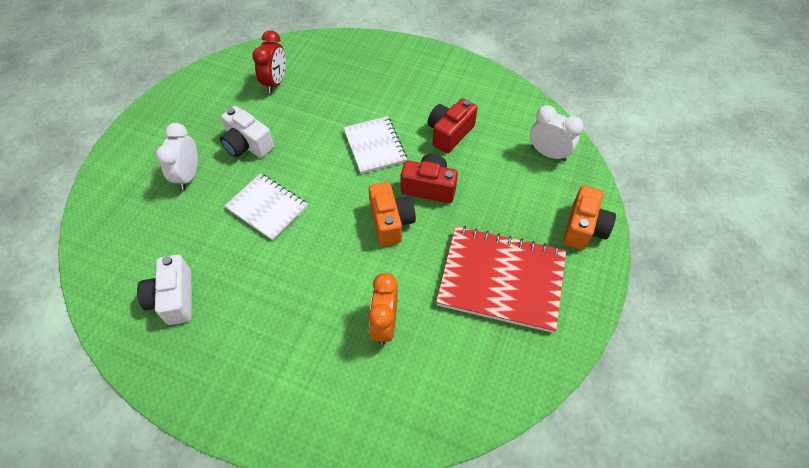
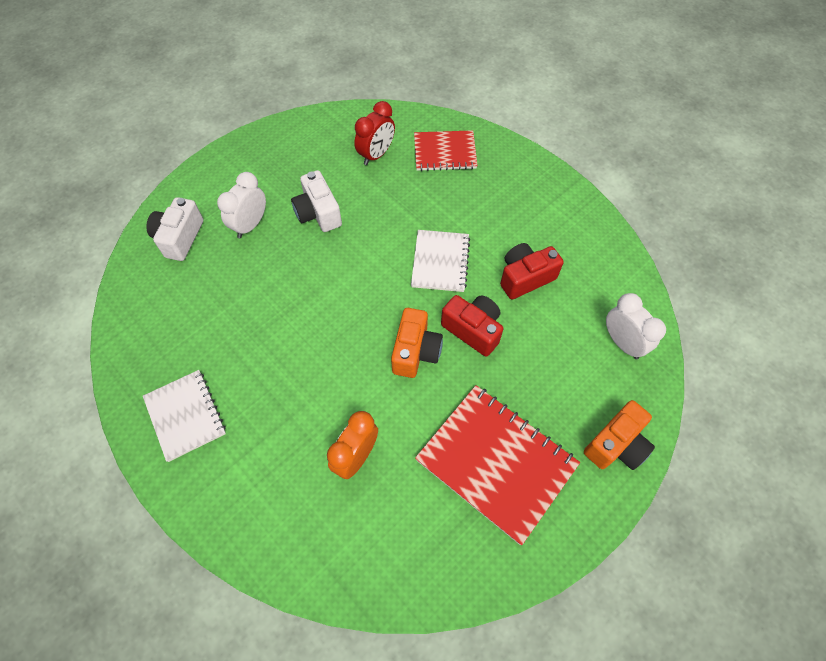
camera: 25 degrees right, 5 degrees up
white camera [137,255,192,325] -> white camera moved to [146,197,203,261]
white notebook [225,173,308,241] -> white notebook moved to [143,370,226,462]
none -> red notebook [414,130,478,171]

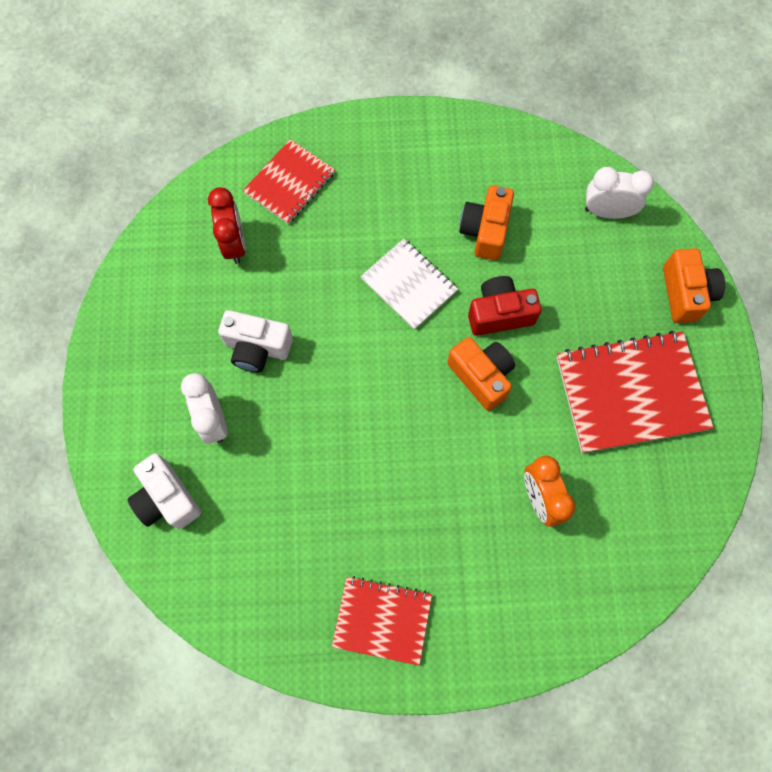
camera: 50 degrees left, 10 degrees up
white notebook [143,370,226,462] -> red notebook [332,576,432,666]
red camera [500,243,564,300] -> orange camera [459,185,514,260]

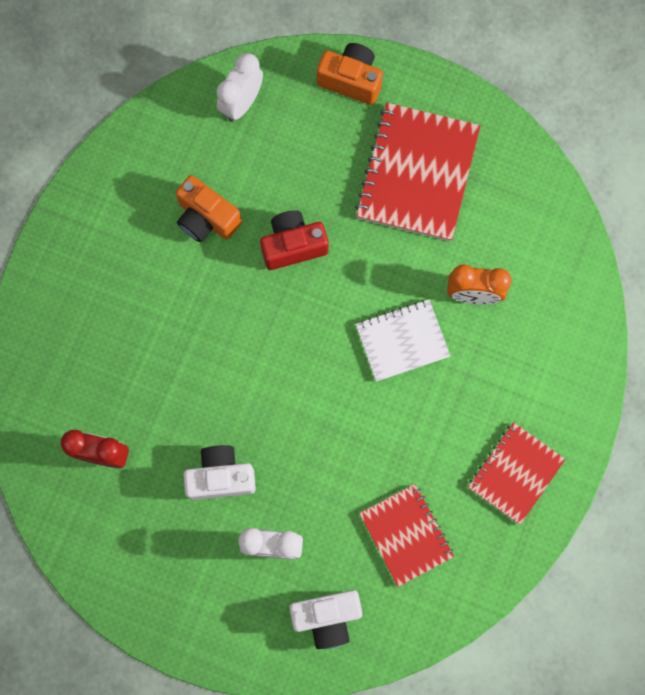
camera: 65 degrees left, 5 degrees up
white camera [218,310,293,372] -> white camera turned 135 degrees counterclockwise [184,445,256,500]
red notebook [243,139,335,224] -> red notebook moved to [359,484,454,587]
white notebook [360,239,458,330] -> white notebook moved to [355,300,450,382]
orange camera [447,337,515,411] -> none
red camera [468,276,542,336] -> red camera turned 60 degrees clockwise [260,210,329,270]

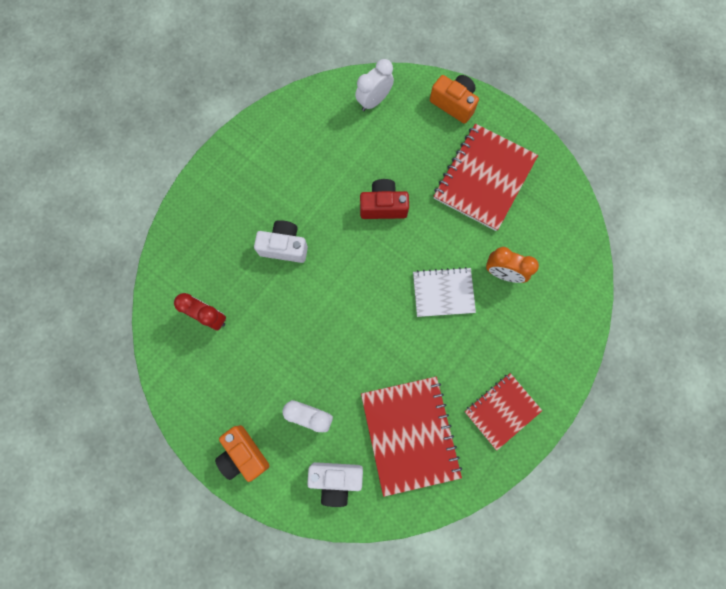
camera: 15 degrees right, 0 degrees up
orange camera [176,175,242,242] -> orange camera moved to [215,425,269,482]
white camera [184,445,256,500] -> white camera moved to [254,220,308,263]
red notebook [359,484,454,587] -> red notebook [361,376,462,497], size x1.63

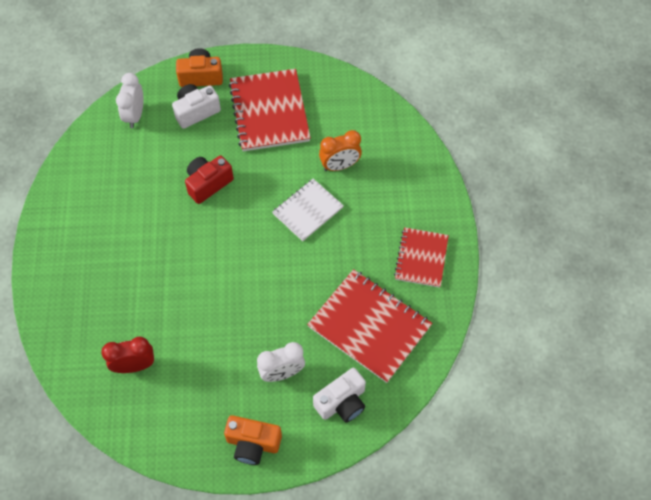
camera: 40 degrees left, 15 degrees down
white camera [254,220,308,263] -> white camera moved to [172,84,221,129]

